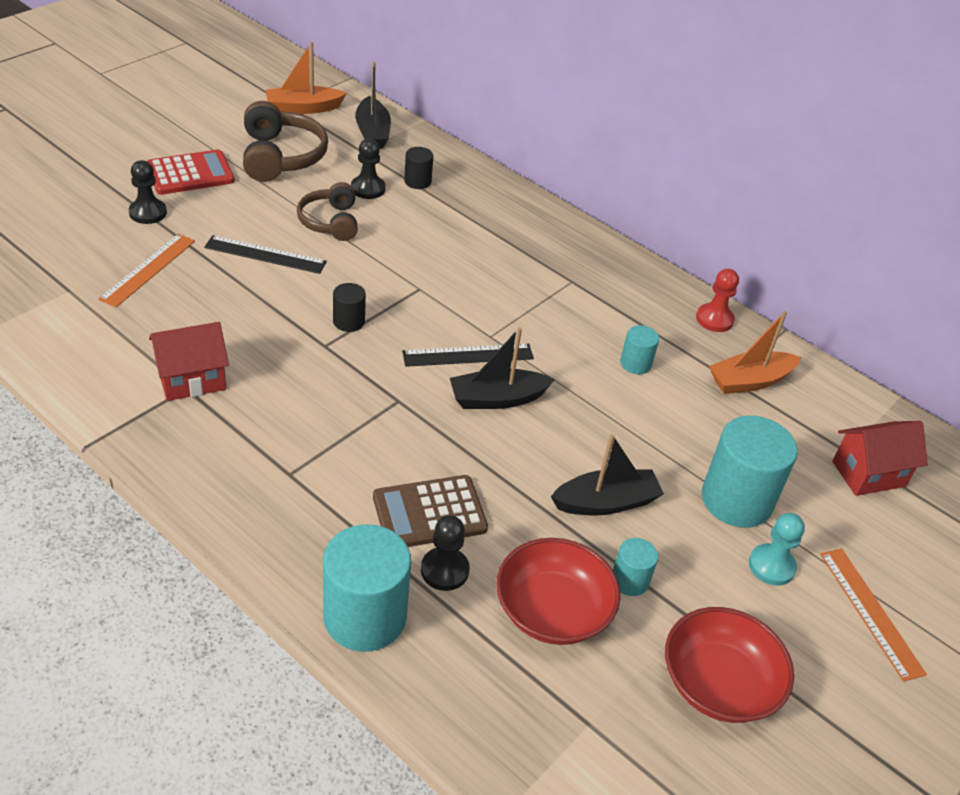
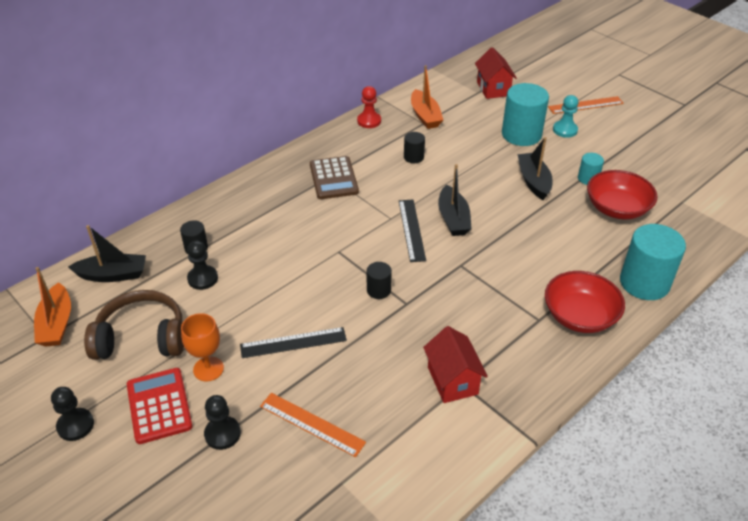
camera: 80 degrees left, 0 degrees up
black ruler [204,235,327,274] -> black ruler turned 60 degrees clockwise [240,327,347,358]
brown headphones [297,182,358,241] -> none
brown calculator [373,475,488,547] -> brown calculator moved to [310,156,359,199]
black pawn [421,515,470,591] -> black pawn moved to [51,387,94,441]
turquoise cylinder [620,325,659,374] -> black cylinder [404,132,425,163]
red bowl [665,607,794,723] -> red bowl moved to [545,271,625,333]
none -> orange goblet [181,313,224,381]

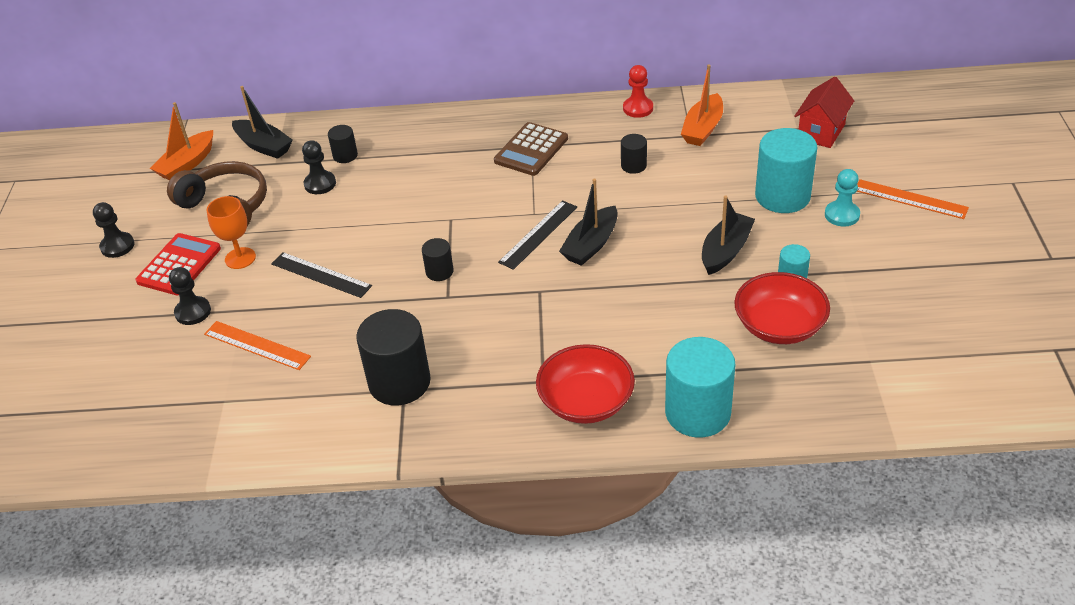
camera: 45 degrees right, 0 degrees up
orange ruler [260,393,366,457] -> orange ruler turned 45 degrees counterclockwise [204,321,311,370]
red house [423,326,488,403] -> black cylinder [356,309,431,406]

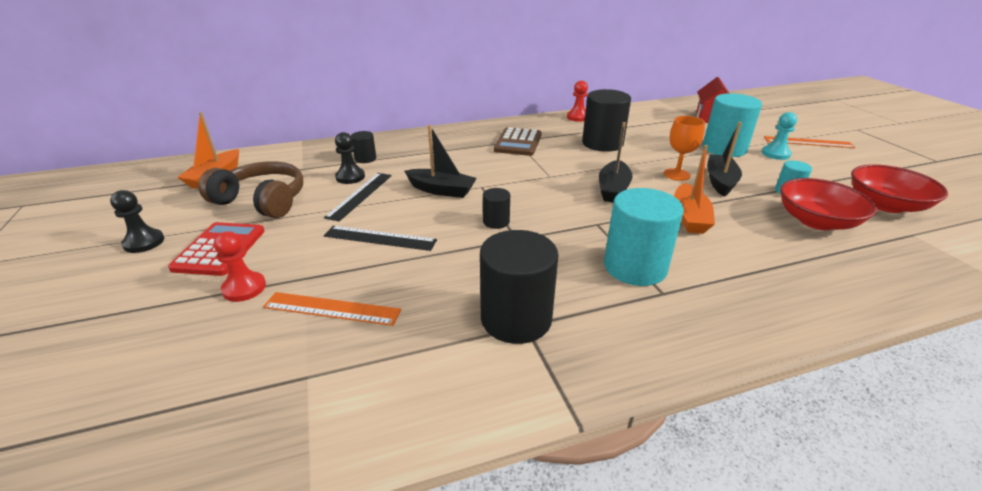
camera: 20 degrees left, 10 degrees down
black pawn [169,267,211,325] -> red pawn [214,231,266,302]
orange goblet [207,196,256,269] -> orange goblet moved to [664,116,705,181]
black boat [232,86,293,159] -> black boat moved to [404,125,477,198]
black ruler [498,200,577,270] -> black ruler moved to [324,173,392,221]
red bowl [536,344,635,424] -> red bowl moved to [851,164,948,213]
black cylinder [621,134,647,174] -> black cylinder [582,89,631,152], size x2.03
turquoise cylinder [665,337,735,437] -> turquoise cylinder moved to [604,188,684,286]
orange boat [681,64,723,146] -> orange boat moved to [674,145,715,234]

